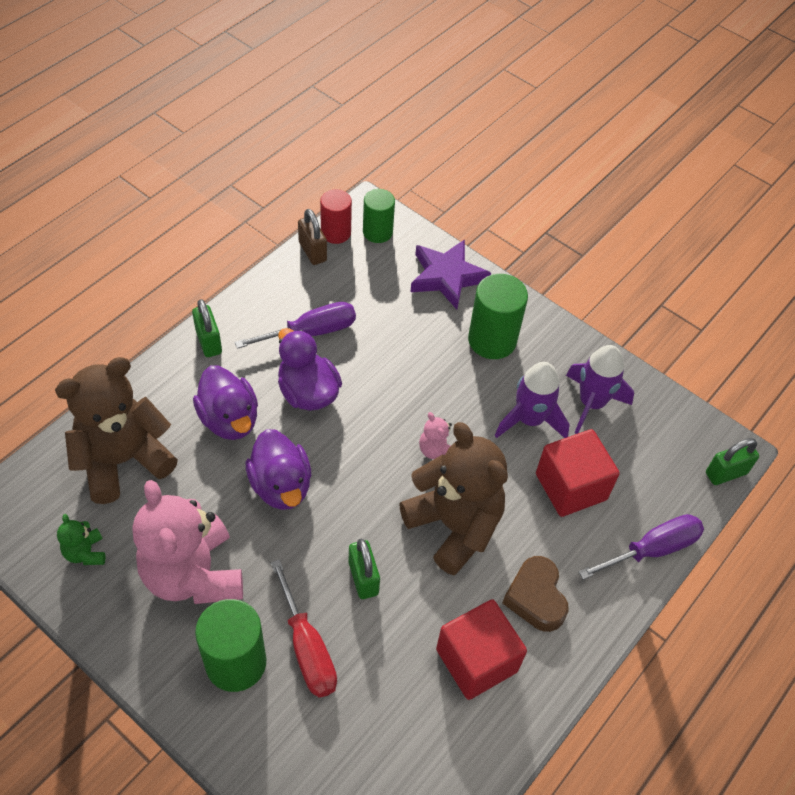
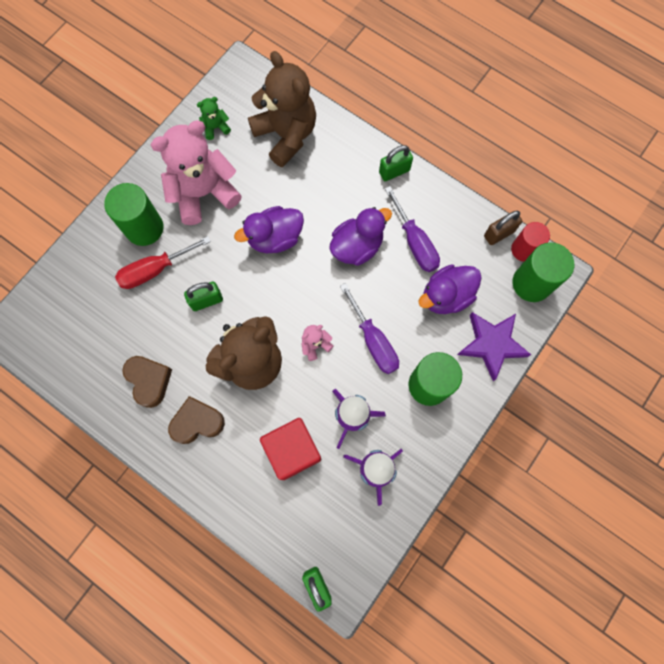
camera: 90 degrees right, 20 degrees up
purple duck [193,366,258,440] -> purple duck moved to [418,264,482,314]
green cylinder [363,189,395,243] -> green cylinder [512,242,574,302], size x1.51
red cube [436,599,527,700] -> brown heart [122,356,172,408]
purple screwdriver [579,514,704,580] -> purple screwdriver moved to [340,283,399,374]

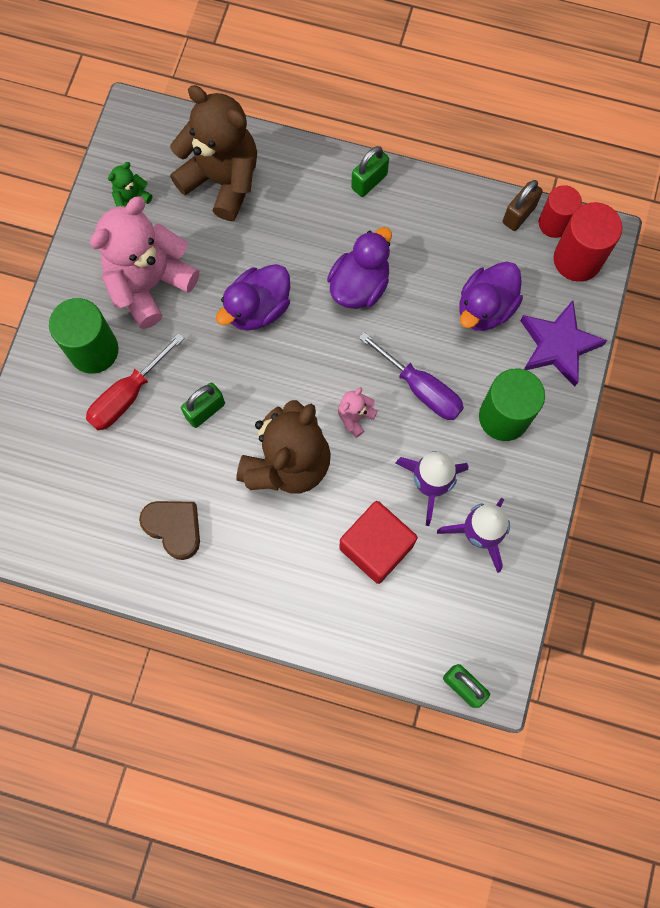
camera: 20 degrees left, 0 degrees up
brown heart [168,396,225,444] -> none
purple screwdriver [385,186,440,272] -> none
green cylinder [512,242,574,302] -> red cylinder [554,202,622,282]

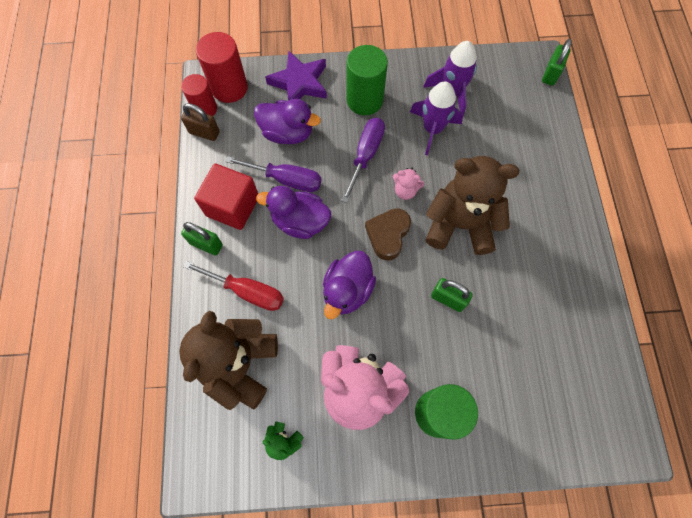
camera: 110 degrees left, 5 degrees down
red screwdriver [86,333,184,430] -> red screwdriver moved to [183,261,284,311]
brown heart [139,501,200,560] -> brown heart moved to [365,208,411,261]
purple duck [216,264,290,331] -> purple duck turned 90 degrees clockwise [323,251,376,319]
red cube [339,501,418,584] -> red cube moved to [194,164,258,230]
none -> purple screwdriver [225,156,321,192]

